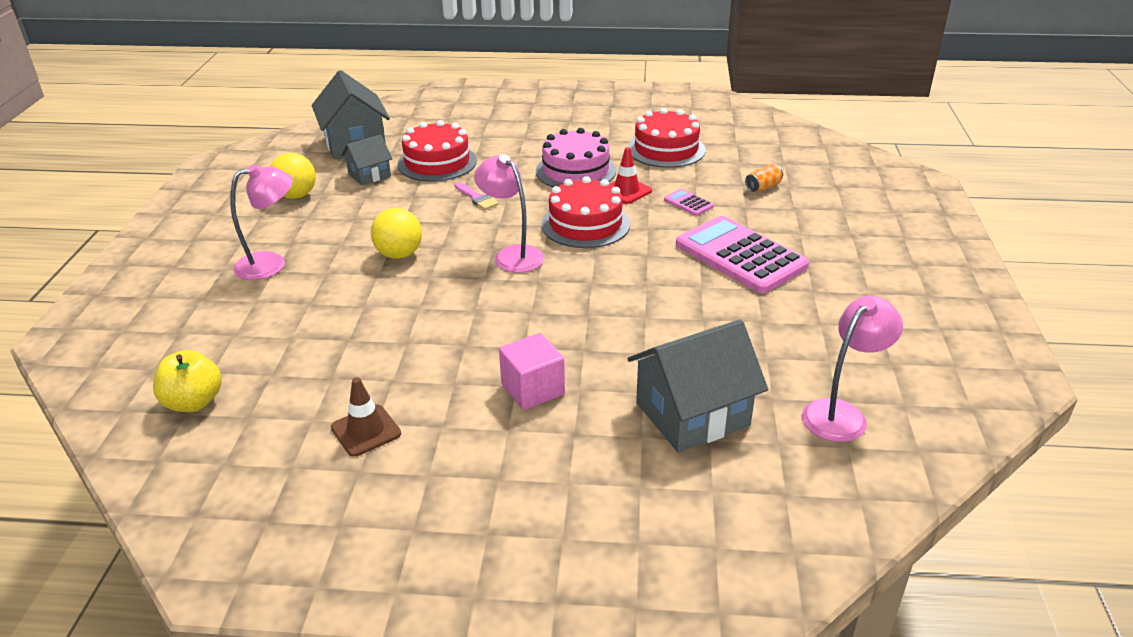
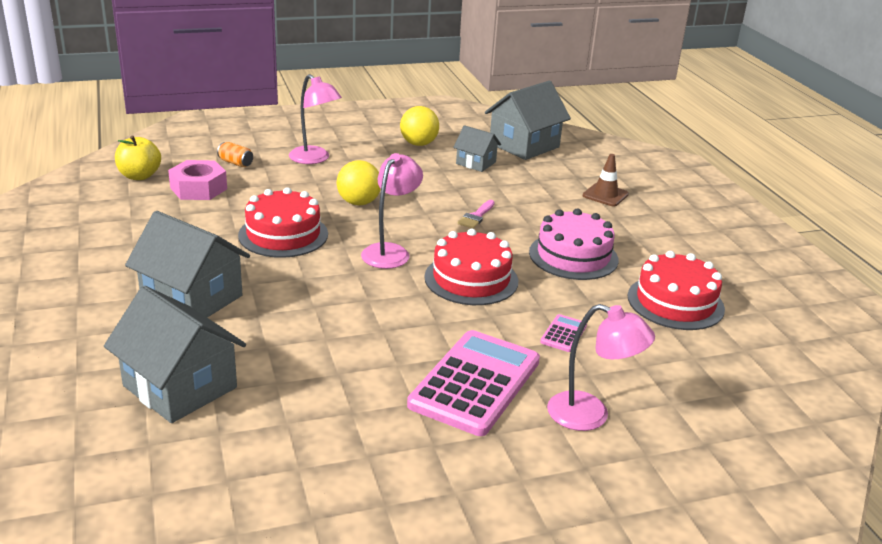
camera: 65 degrees right, 5 degrees down
brown traffic cone [331,377,401,457] -> brown traffic cone moved to [583,154,629,206]
red cake [397,120,477,182] -> red cake moved to [238,187,328,258]
pink cube [499,333,565,410] -> grey house [125,211,250,317]
red traffic cone [610,147,652,204] -> none
orange can [745,164,783,192] -> orange can moved to [217,142,253,167]
pink lamp [802,296,903,442] -> pink lamp moved to [547,304,655,431]
none -> pink nut [168,160,227,200]

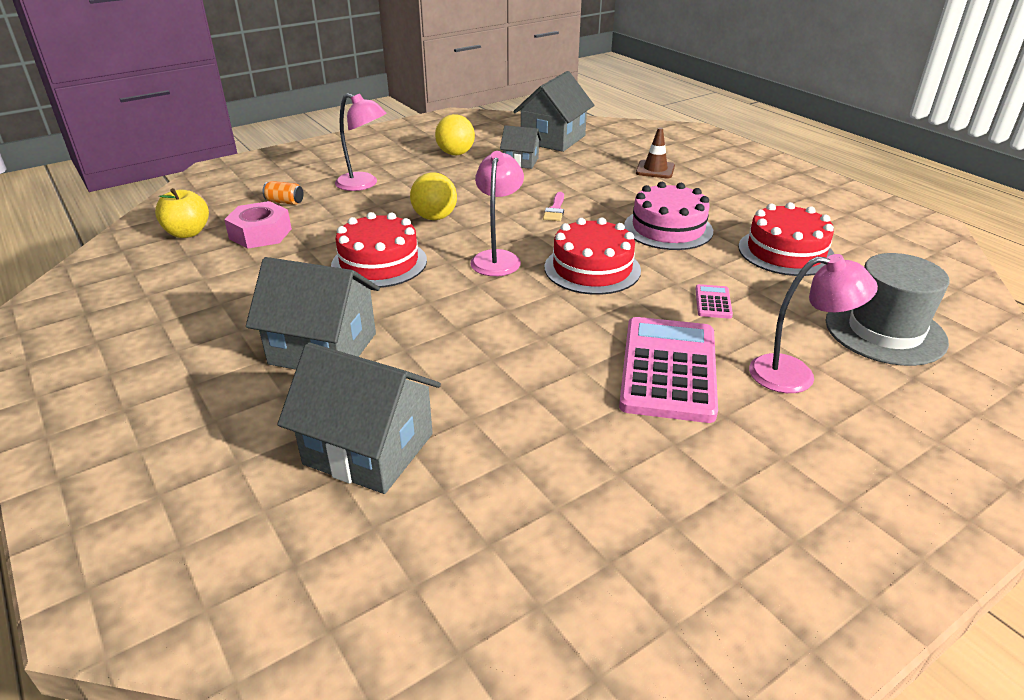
camera: 15 degrees left, 5 degrees up
none -> grey hat [825,253,950,366]

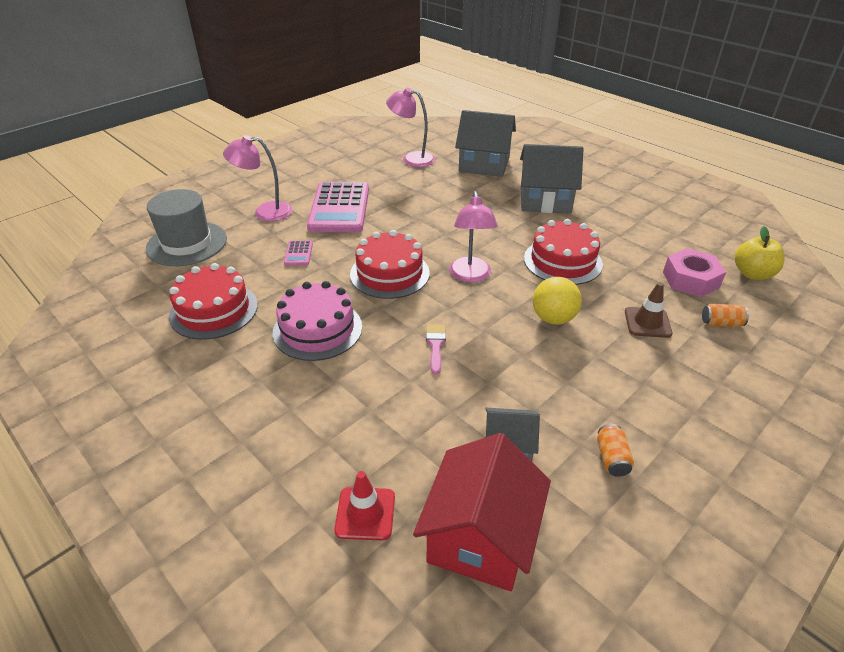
camera: 170 degrees right, 5 degrees up
pink lamp [335,93,387,191] -> pink lamp moved to [386,88,435,167]
yellow ball [435,114,475,155] -> orange can [597,424,634,477]
grey house [513,71,594,152] -> red house [413,433,551,591]
brown traffic cone [636,128,675,178] -> brown traffic cone moved to [625,282,672,338]
none -> red traffic cone [334,471,395,541]

